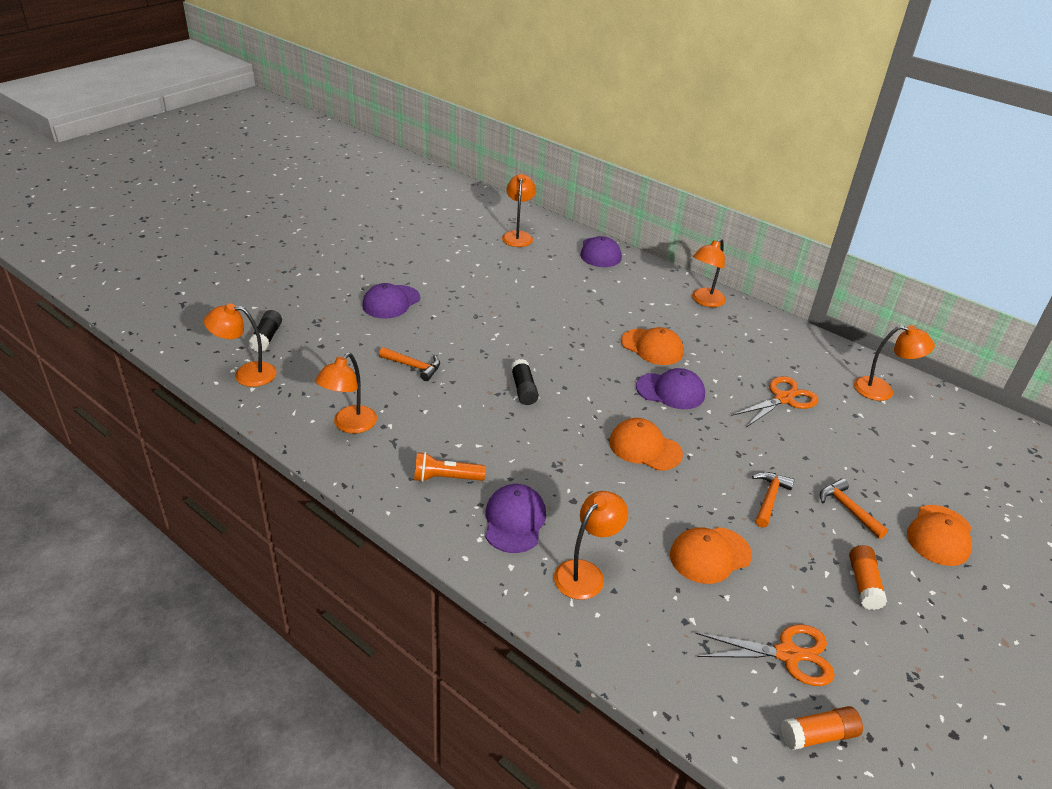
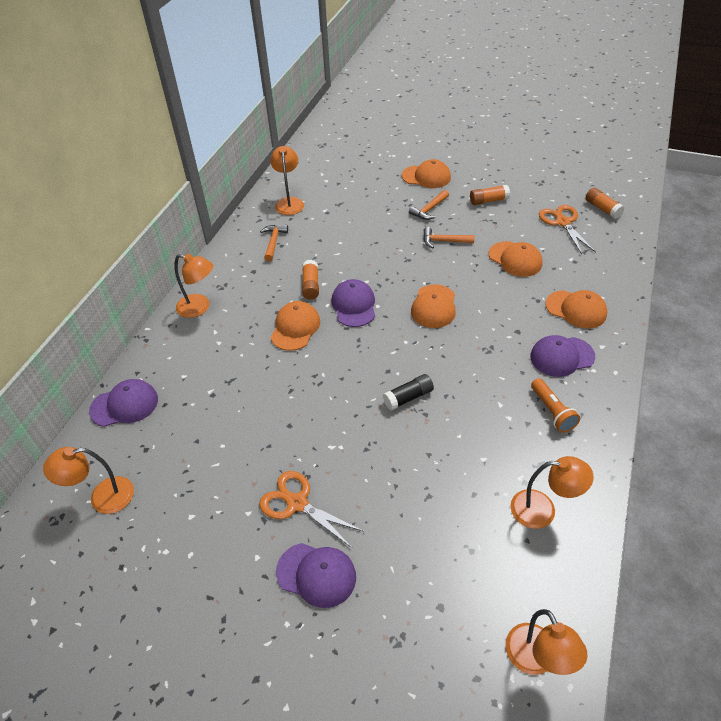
camera: 105 degrees left, 10 degrees up
black glue stick [249,310,282,352] -> none
orange hammer [379,347,440,381] -> orange hammer moved to [260,225,288,261]
orange lamp [554,491,628,600] -> orange cap [545,290,607,329]
orange scissors [731,376,818,427] -> orange scissors moved to [259,471,365,548]
none -> orange glue stick [302,260,319,299]

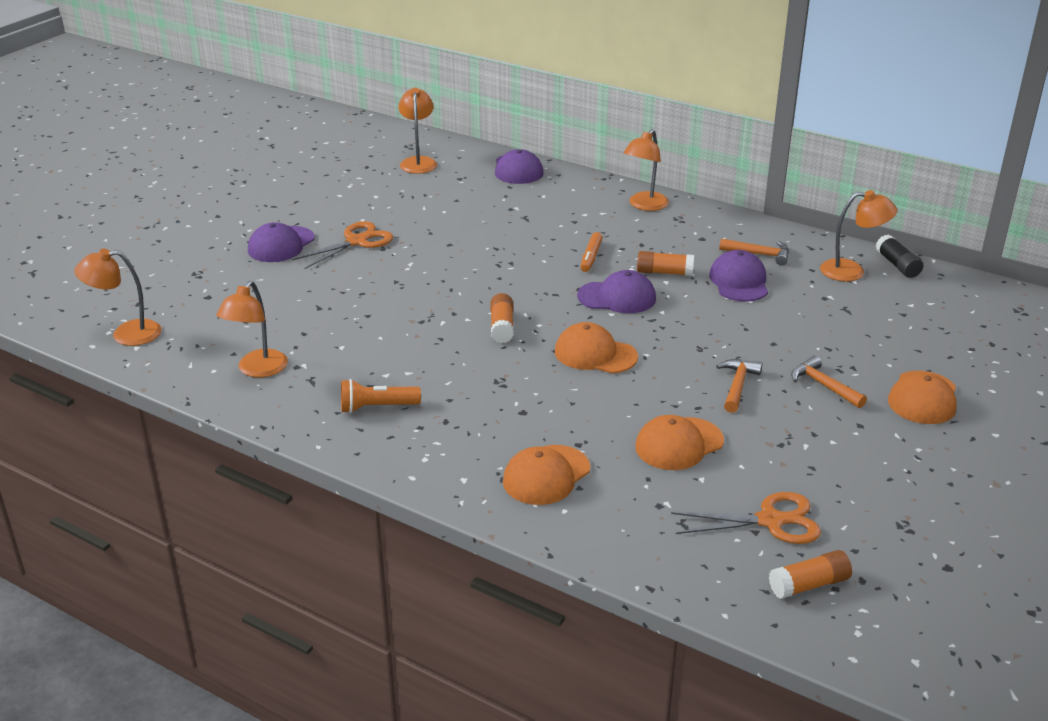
camera: 100 degrees right, 15 degrees down
orange cap [270,301,320,351] -> orange marker [580,232,603,272]
black glue stick [383,374,434,411] -> black glue stick moved to [876,234,923,278]
orange glue stick [470,185,510,205] -> orange glue stick moved to [490,293,514,343]
purple cap [530,335,595,377] -> purple cap moved to [709,250,768,302]

